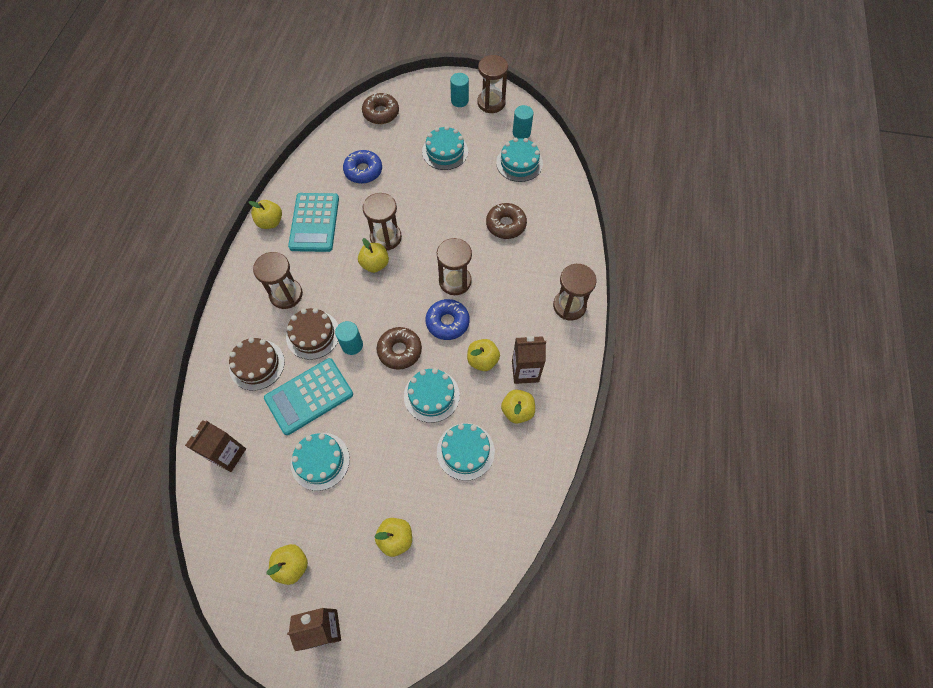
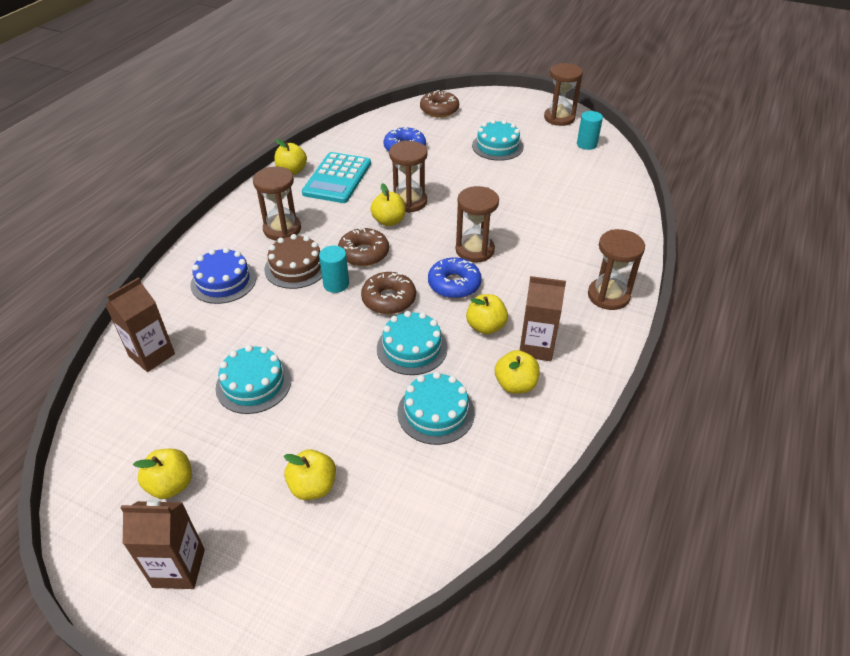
camera: 15 degrees right, 20 degrees down
brown cake [229,337,285,391] -> blue cake [190,247,256,304]
turquoise calculator [264,358,353,435] -> none
turquoise cylinder [450,73,469,107] -> none
brown donut [486,203,527,239] -> brown donut moved to [338,227,389,266]
turquoise cake [496,138,543,182] -> none

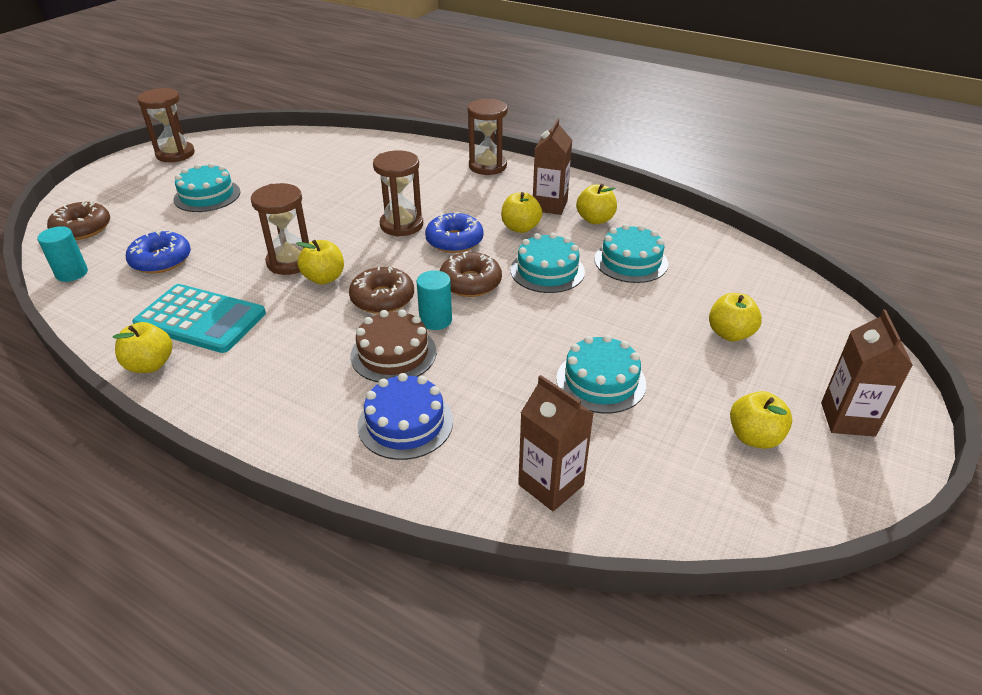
camera: 85 degrees left, 5 degrees down
brown hourglass [253,167,301,241] -> none
turquoise cylinder [577,111,603,150] -> turquoise cylinder moved to [37,226,88,282]

